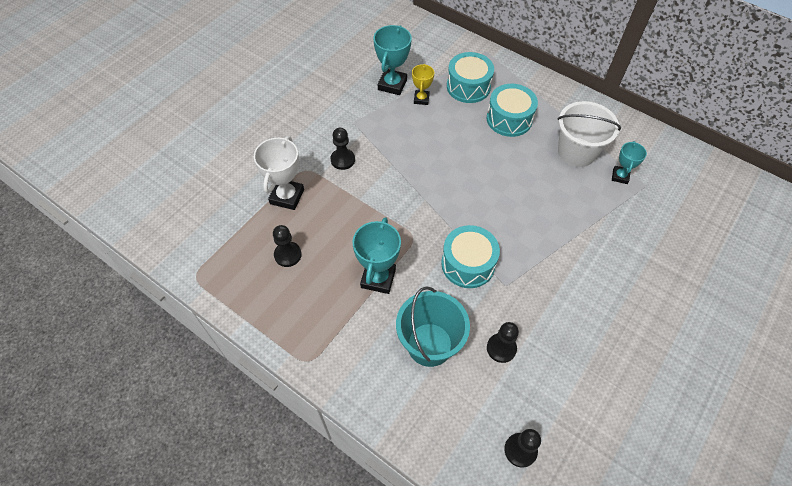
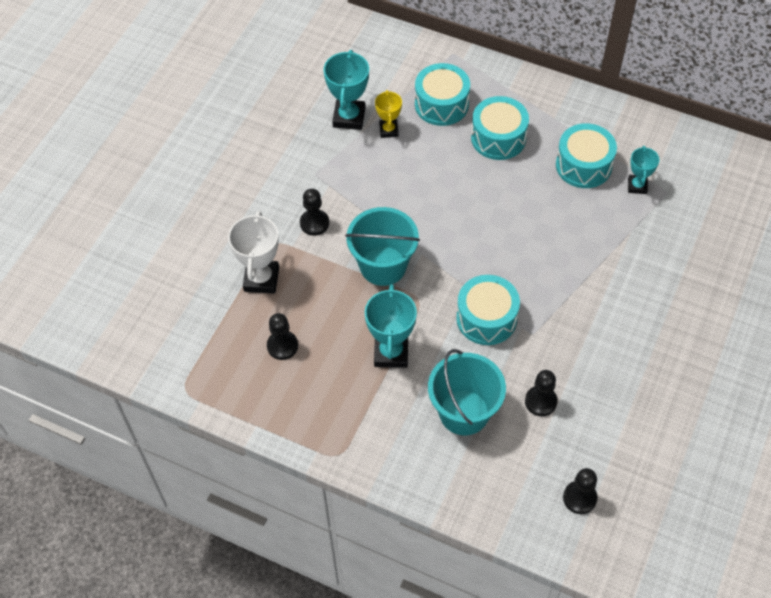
camera: 10 degrees left, 0 degrees up
white bucket [558,101,621,167] -> turquoise drum [556,123,617,188]
none -> turquoise bucket [345,207,420,286]

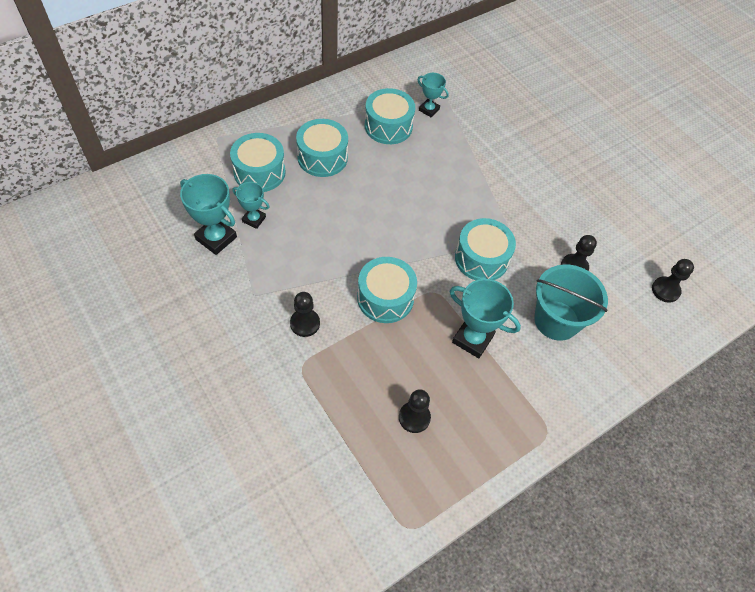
camera: 65 degrees left, 0 degrees up
white trophy [228,211,279,294] -> none
turquoise bucket [345,207,420,286] -> turquoise drum [357,257,417,323]
yellow trophy [375,90,402,138] -> turquoise trophy [232,182,269,229]

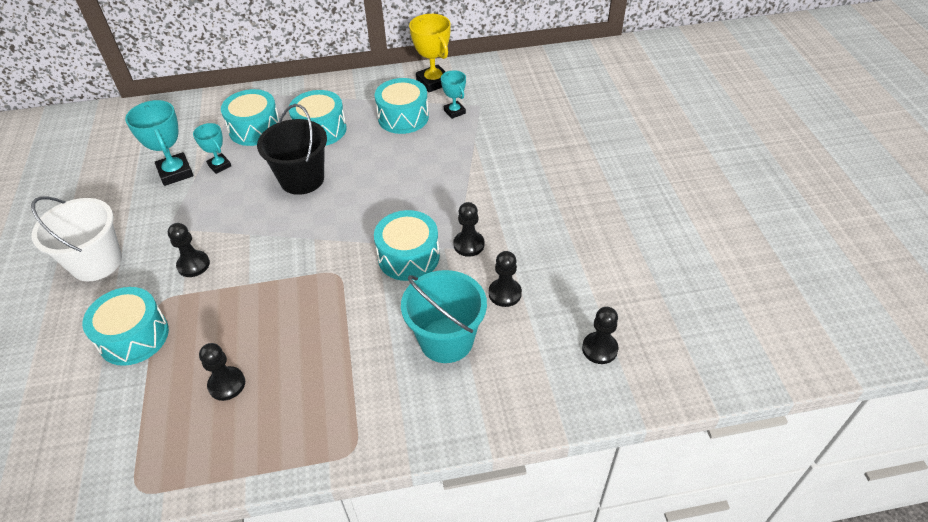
camera: 30 degrees right, 10 degrees down
turquoise drum [357,257,417,323] -> turquoise drum moved to [82,287,169,366]
turquoise trophy [450,279,521,358] -> none
none -> white bucket [31,196,122,281]
none -> black bucket [257,104,327,195]
none -> yellow trophy [409,14,451,92]
none -> black pawn [453,202,485,257]

